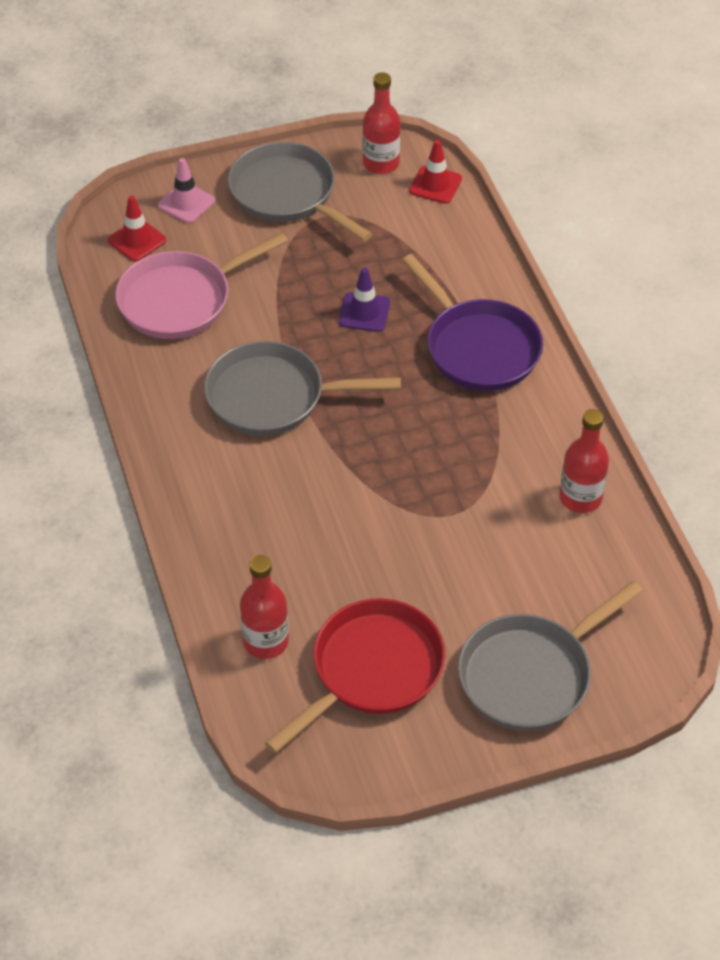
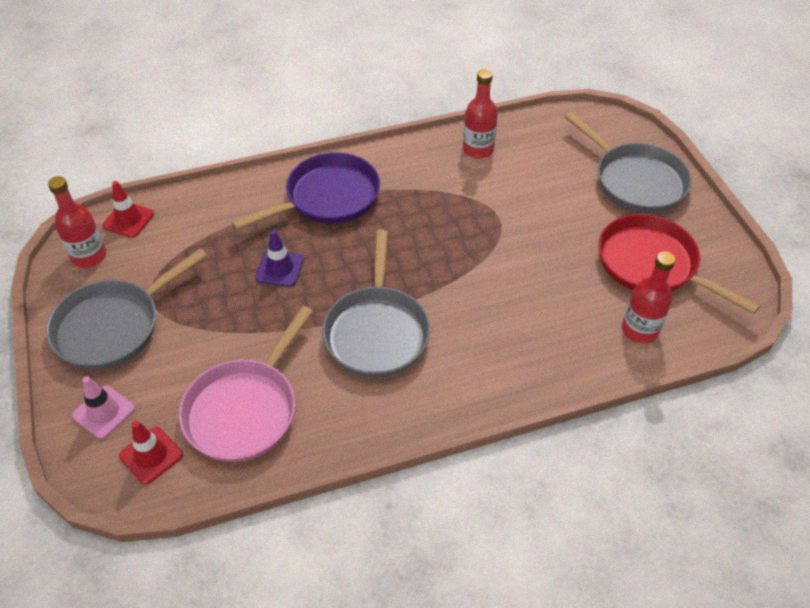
camera: 90 degrees left, 0 degrees up
pink pan [115,232,288,339] -> pink pan turned 60 degrees clockwise [179,306,313,462]

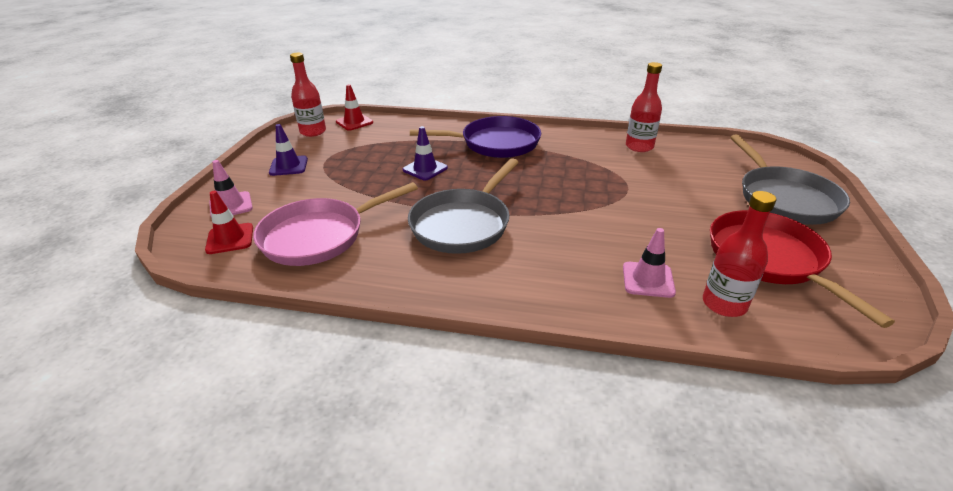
camera: 30 degrees right, 15 degrees down
grey pan [46,248,207,370] -> purple traffic cone [269,124,308,176]
none -> pink traffic cone [623,228,676,298]

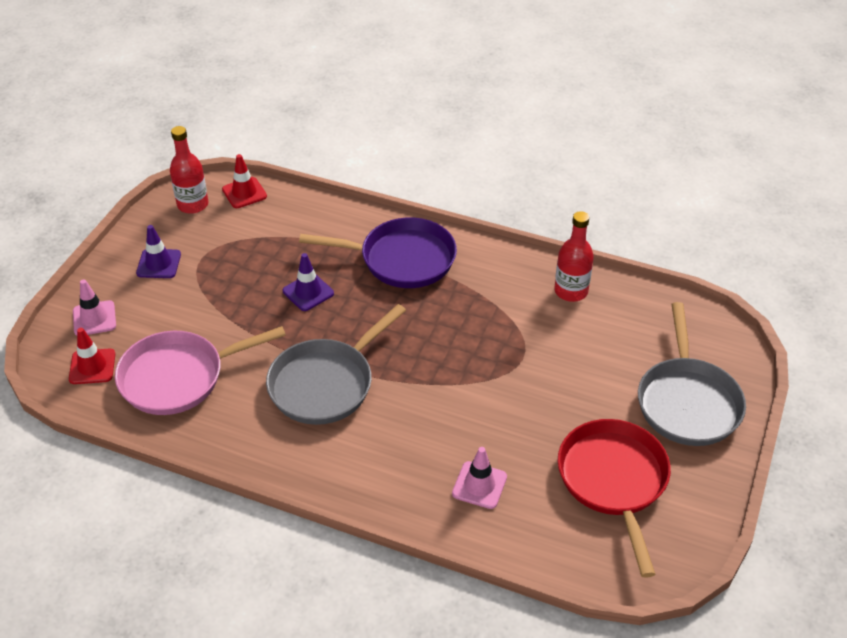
camera: 10 degrees right, 10 degrees up
red bottle [703,191,776,317] -> none

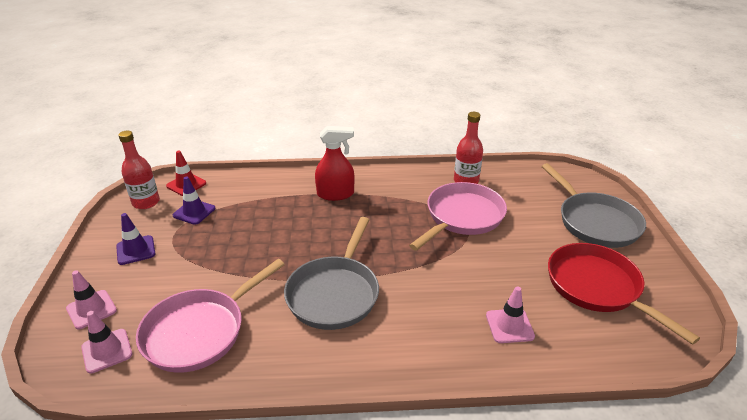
camera: 25 degrees left, 10 degrees down
red traffic cone [69,328,115,384] -> pink traffic cone [81,311,132,374]
purple traffic cone [283,253,334,311] -> purple traffic cone moved to [173,176,215,225]
purple pan [299,217,457,288] -> red spray bottle [315,126,355,201]
none -> pink pan [409,182,507,251]

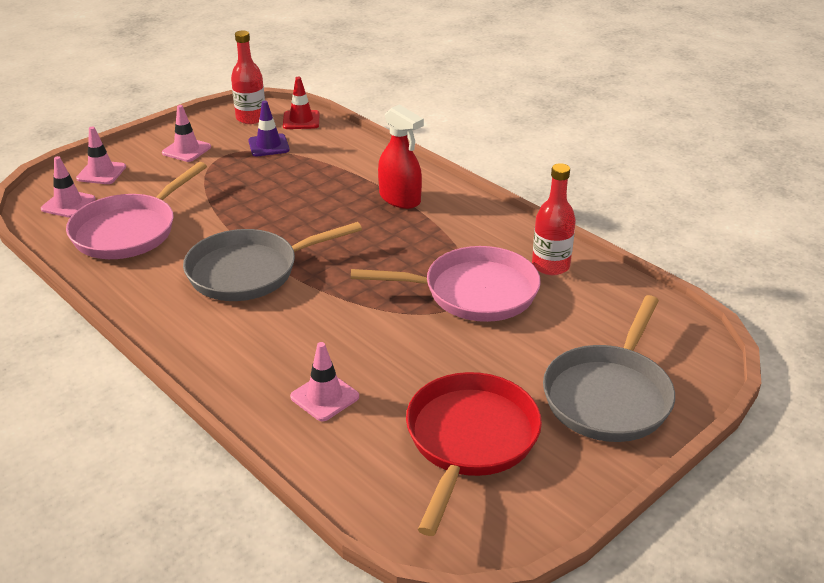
camera: 50 degrees right, 0 degrees up
purple traffic cone [116,213,155,265] -> pink traffic cone [162,105,211,162]
pink pan [136,259,285,373] -> pink pan turned 60 degrees counterclockwise [66,162,207,259]

